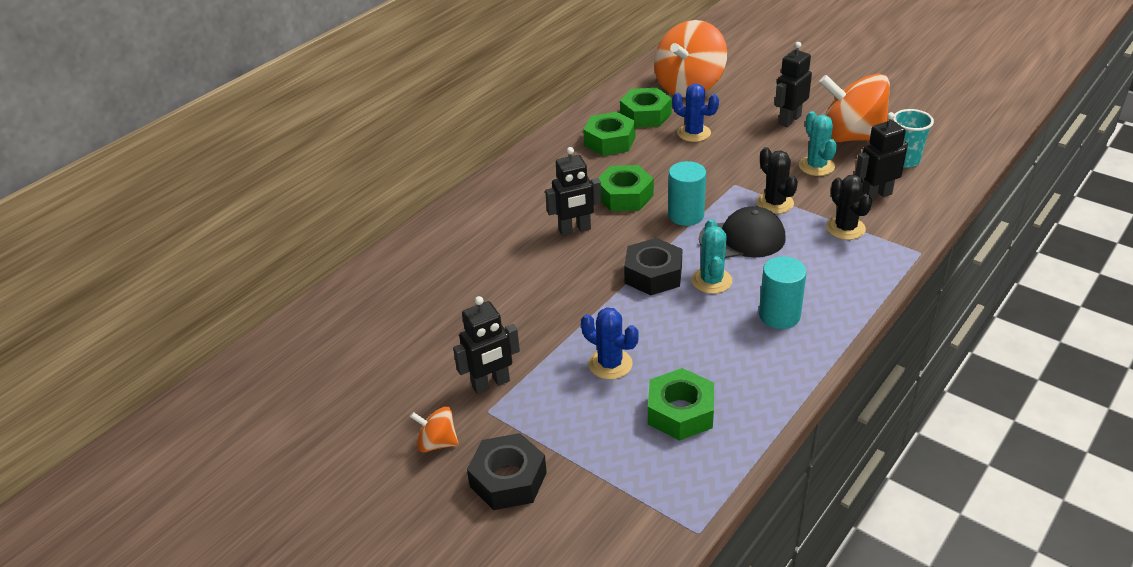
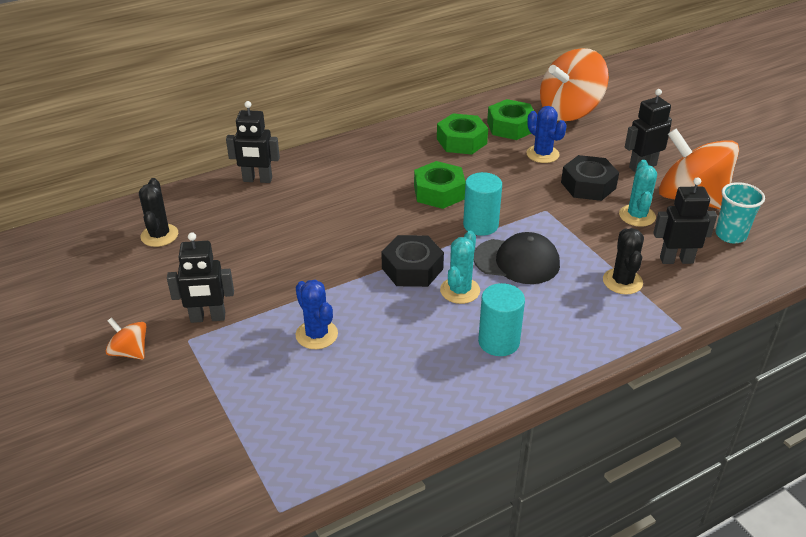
camera: 20 degrees right, 0 degrees up
black nut [467,433,547,510] -> black nut moved to [561,155,619,201]
black robot [545,147,601,236] -> black robot moved to [226,101,280,183]
green nut [648,368,714,441] -> none
black cactus [756,147,798,214] -> black cactus moved to [139,178,178,247]

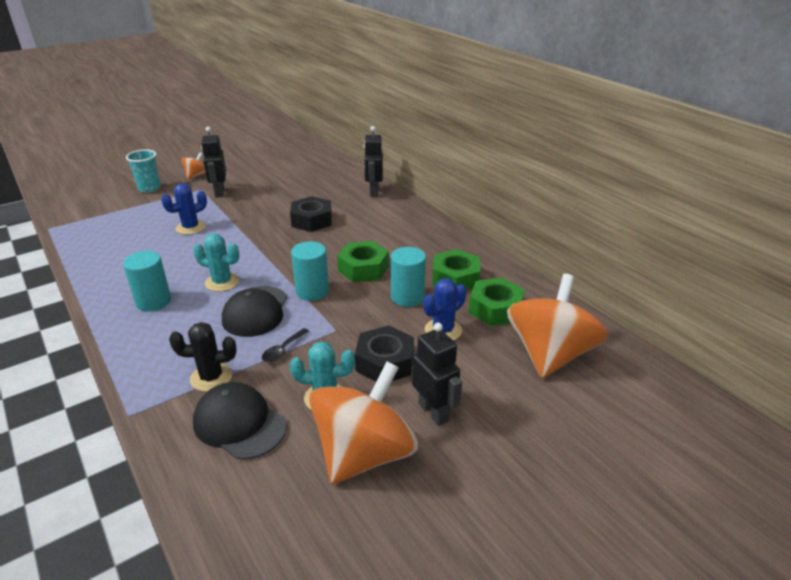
camera: 85 degrees right, 5 degrees down
black cactus [139,178,178,247] -> none
black nut [381,235,444,287] -> black nut moved to [290,196,332,232]
orange spinning top [540,48,609,121] -> orange spinning top turned 60 degrees clockwise [507,274,608,378]
black robot [653,177,717,264] -> black cap [193,382,287,459]
turquoise cup [715,182,765,244] -> turquoise cup moved to [126,149,161,193]
none -> black spoon [262,328,309,362]
none -> turquoise cylinder [391,247,426,307]

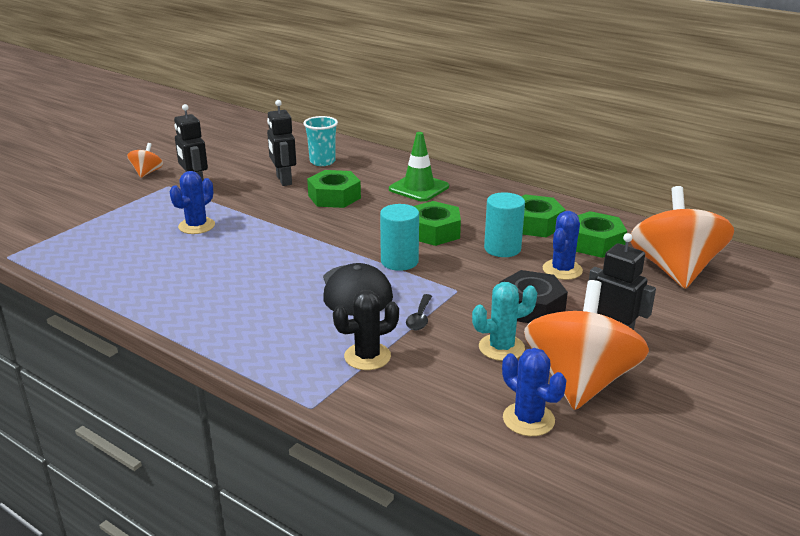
camera: 20 degrees left, 5 degrees down
turquoise cylinder [123,251,171,312] -> none
turquoise cup [126,149,161,193] -> turquoise cup moved to [303,116,338,166]
turquoise cactus [193,234,239,292] -> none
black cap [193,382,287,459] -> none
black nut [290,196,332,232] -> green nut [307,170,361,208]
black robot [364,126,383,197] -> black robot moved to [267,100,296,186]
none -> green traffic cone [389,132,449,202]
none -> blue cactus [502,348,566,436]

